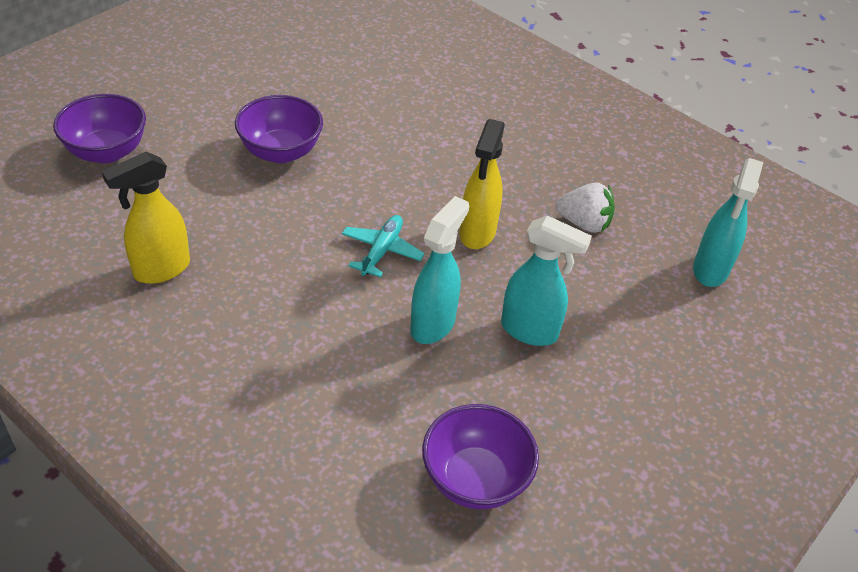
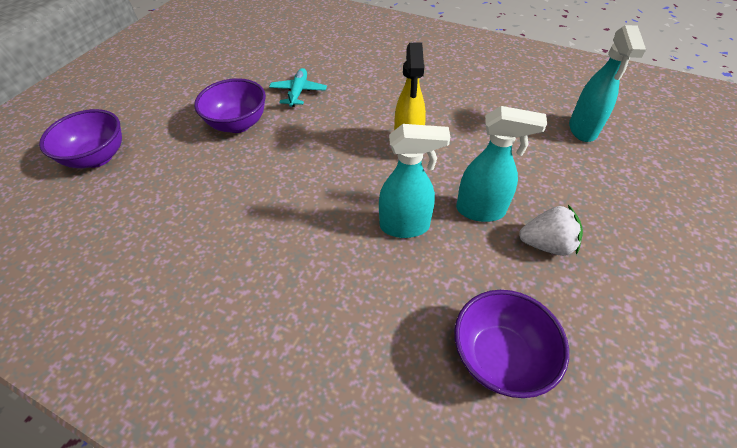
camera: 10 degrees left, 5 degrees up
yellow spray bottle [102,152,190,284] -> none
turquoise plane [342,215,425,278] -> turquoise plane moved to [269,68,327,107]
turquoise spray bottle [411,196,469,344] -> turquoise spray bottle turned 75 degrees clockwise [379,124,450,238]
white strawberry [556,183,615,233] -> white strawberry moved to [519,205,583,256]

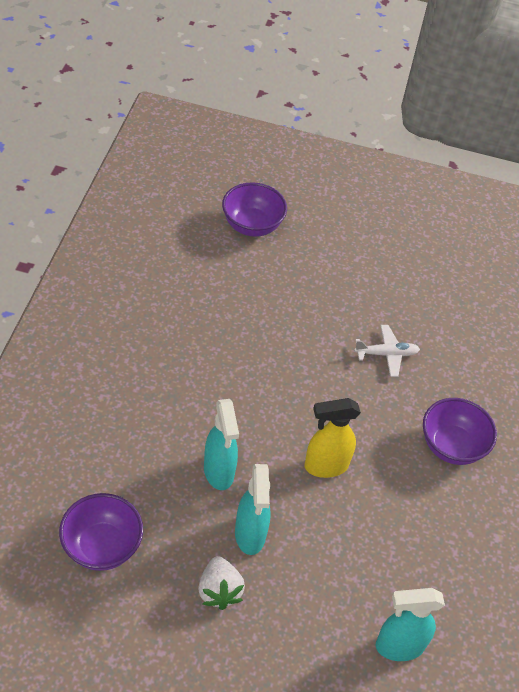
camera: 70 degrees right, 0 degrees up
purple bowl [194,78,266,133] -> purple bowl moved to [423,398,497,465]
turquoise plane [269,68,327,107] -> white plane [354,325,420,377]

